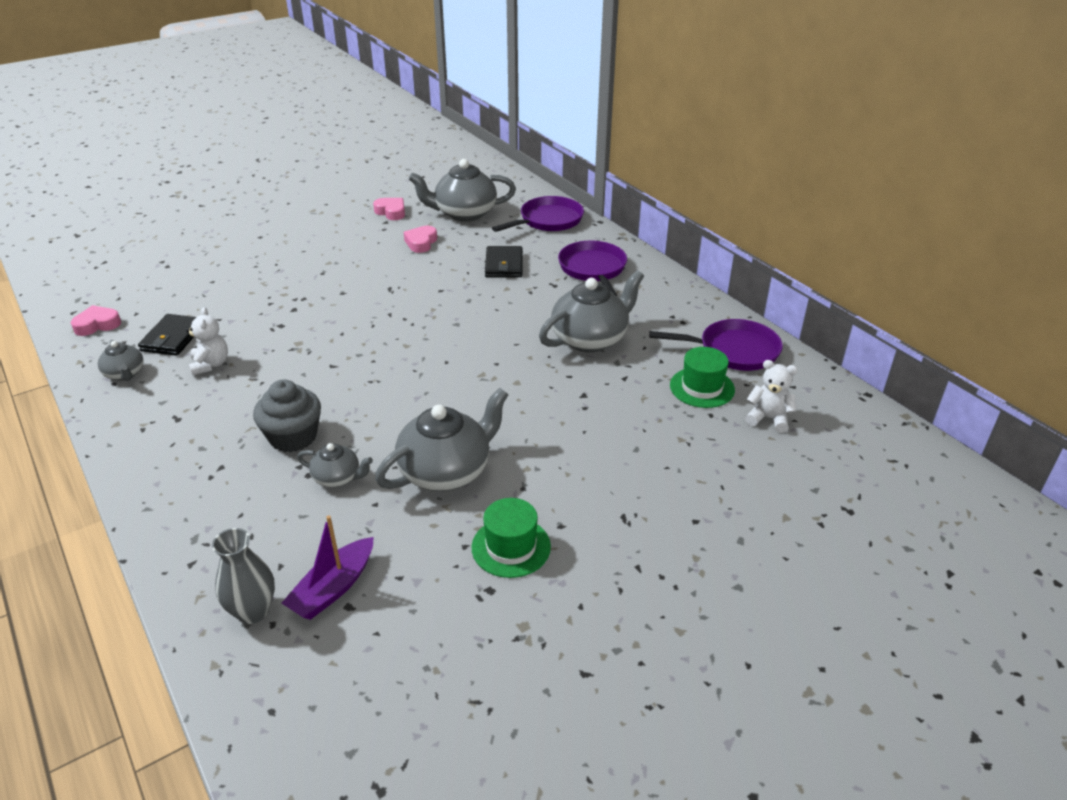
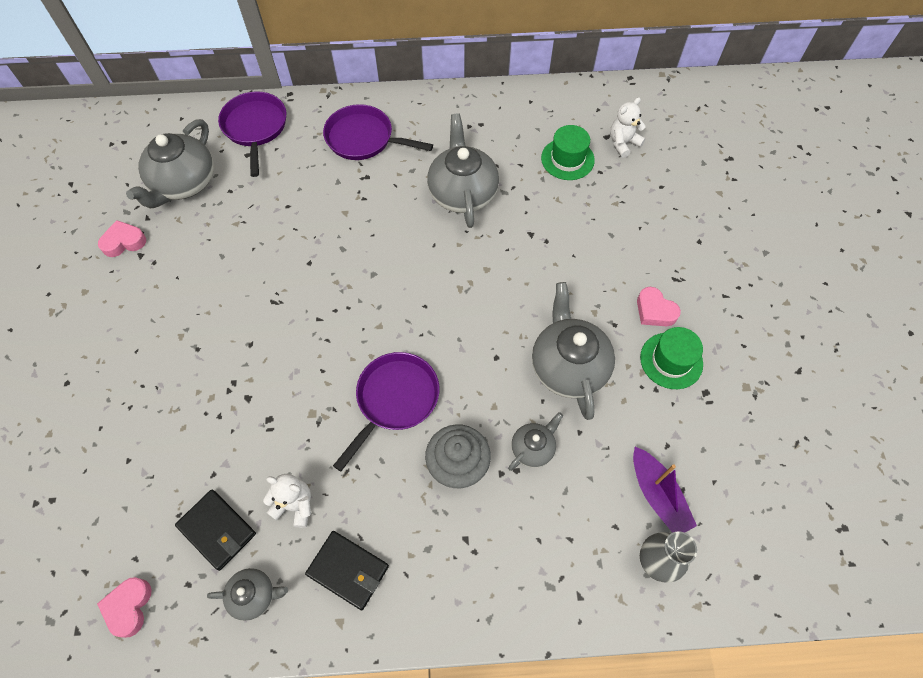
camera: 60 degrees left, 25 degrees up
pink heart [404,226,437,253] -> pink heart moved to [637,287,681,326]
black wallet [485,246,523,277] -> black wallet moved to [305,531,389,610]
purple pan [649,319,783,371] -> purple pan moved to [333,352,439,471]

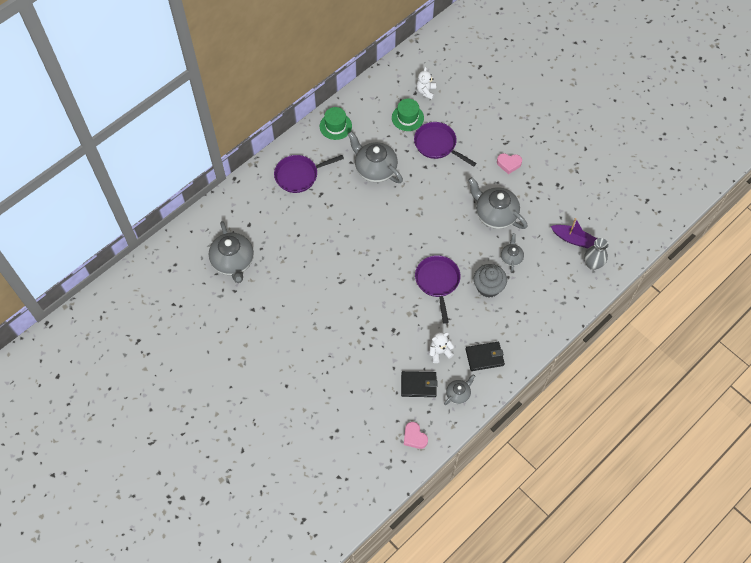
camera: 40 degrees left, 0 degrees up
pink heart [98,220,146,257] -> none
purple pan [218,91,286,177] -> purple pan moved to [414,122,476,167]
green hat [640,327,703,389] -> green hat moved to [320,107,352,140]

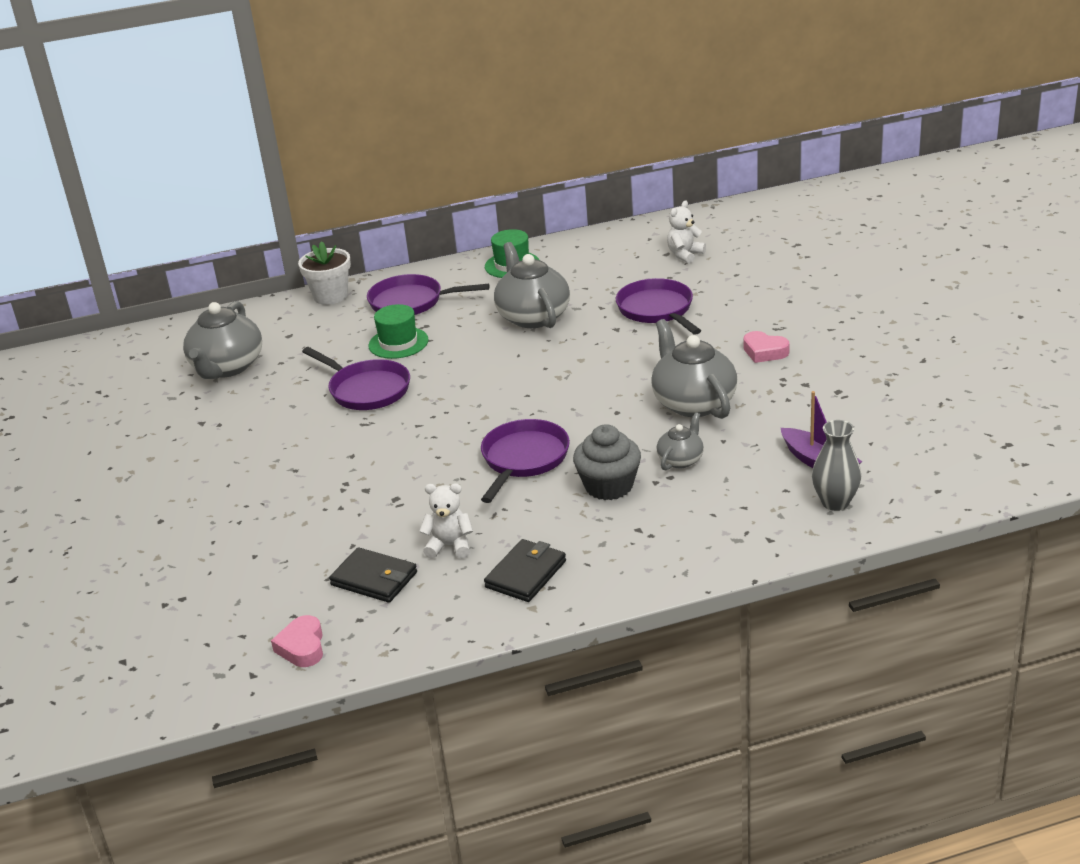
camera: 30 degrees right, 30 degrees down
green hat [392,99,424,131] -> green hat moved to [369,304,429,359]
grey teapot [444,374,475,405] -> none
black wallet [466,342,505,371] -> black wallet turned 75 degrees counterclockwise [484,539,566,602]
none -> white flower pot [298,241,351,305]
none -> purple pan [302,347,410,410]

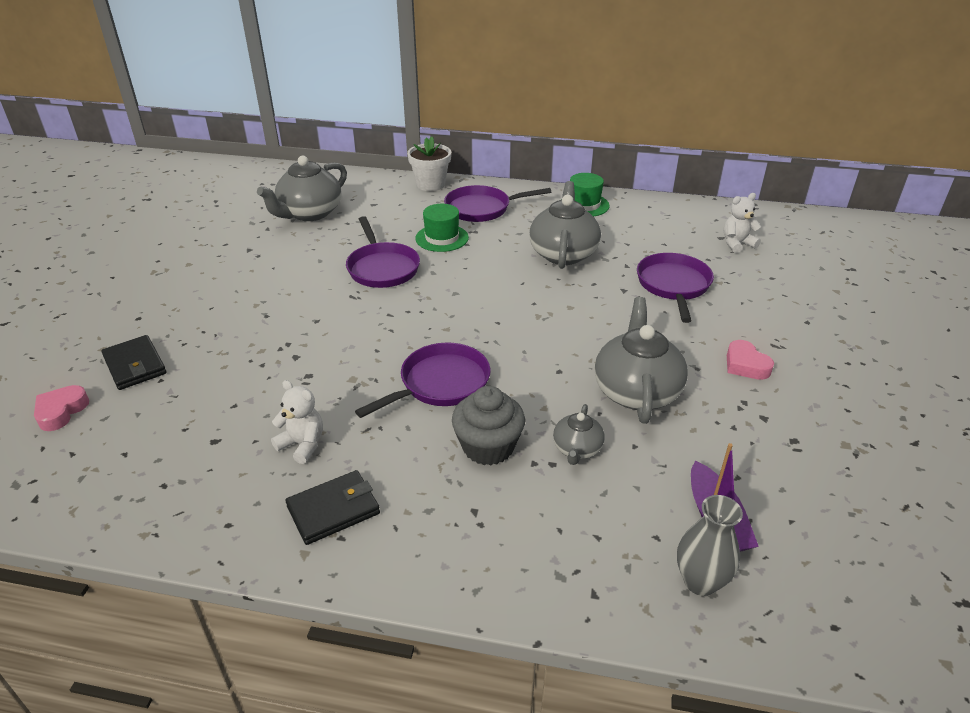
camera: 25 degrees right, 5 degrees up
pink heart [271,615,323,667] -> pink heart moved to [34,385,89,431]
black wallet [329,547,417,603] -> black wallet moved to [101,335,166,390]
purple pan [367,274,490,315] -> purple pan turned 45 degrees counterclockwise [444,185,551,222]
grey teapot [656,412,704,471] -> grey teapot turned 135 degrees clockwise [553,404,605,465]

